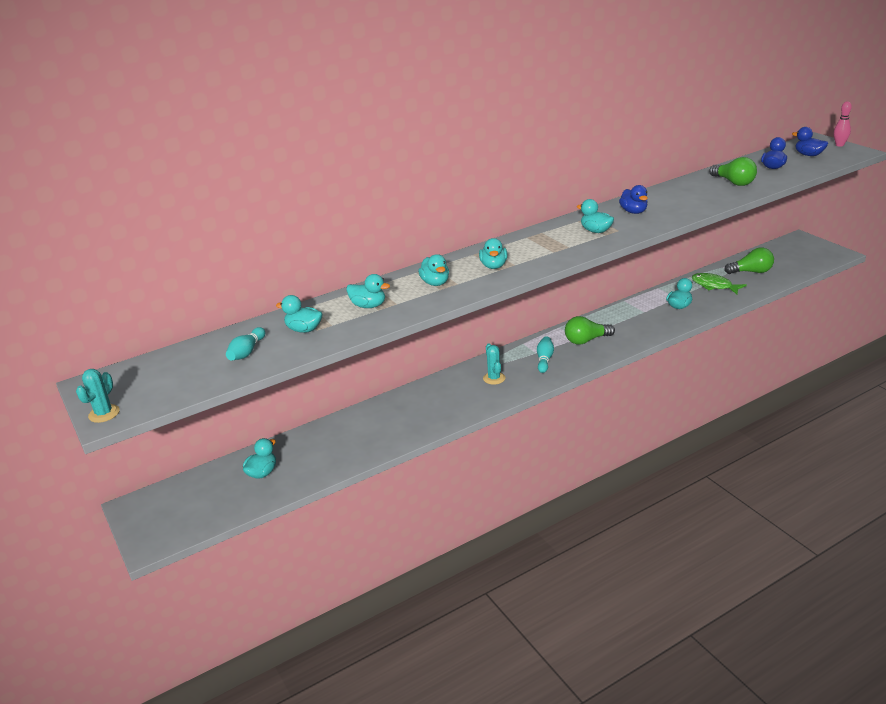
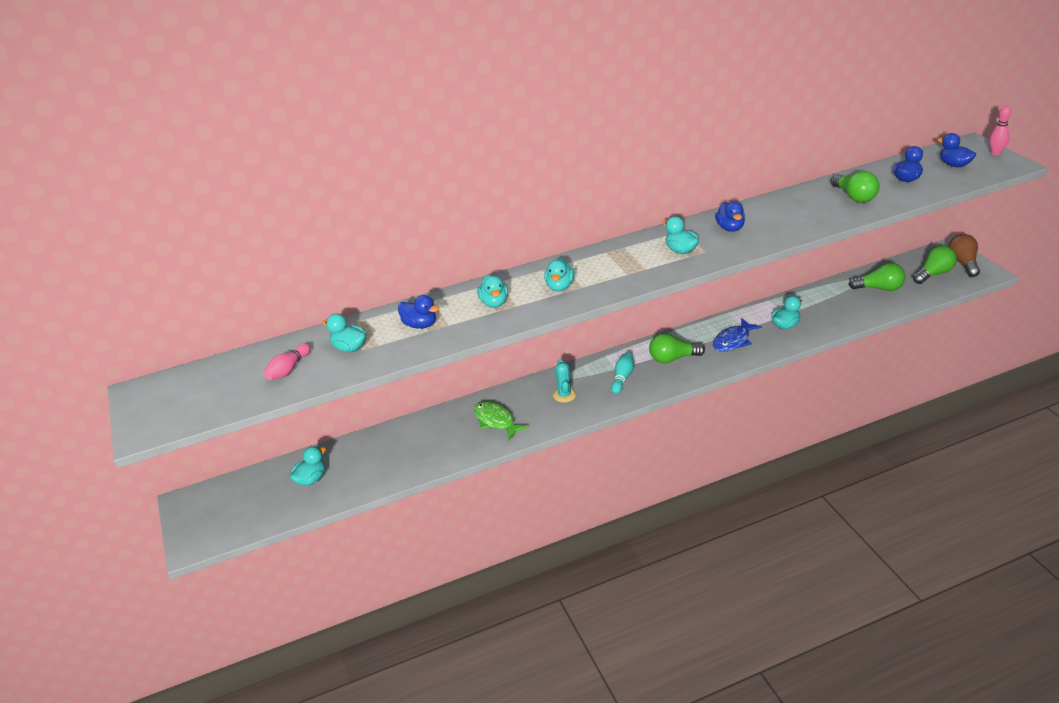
camera: 10 degrees right, 5 degrees up
turquoise cactus [76,369,120,423] -> none
turquoise bowling pin [226,327,265,360] -> pink bowling pin [264,343,311,380]
turquoise duck [346,274,390,308] -> blue duck [398,295,439,329]
green fish [692,273,747,294] -> green fish moved to [474,401,529,440]
none -> blue fish [713,318,762,352]
none -> green light bulb [913,246,957,284]
none -> brown light bulb [948,234,980,277]

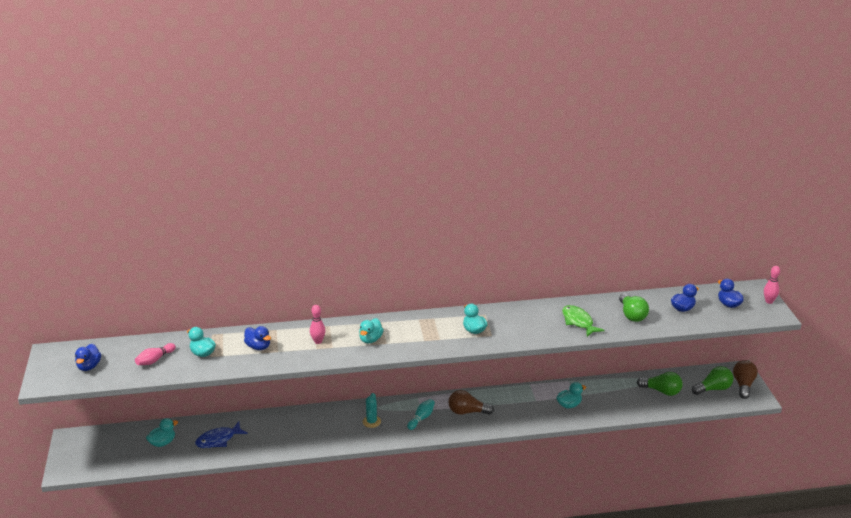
camera: 10 degrees right, 5 degrees down
green fish [474,401,529,440] -> green fish moved to [562,305,605,337]
turquoise duck [477,274,508,308] -> pink bowling pin [310,305,325,344]
green light bulb [649,333,705,364] -> brown light bulb [448,390,494,415]
blue fish [713,318,762,352] -> blue fish moved to [195,422,248,448]
blue duck [715,202,745,232] -> blue duck moved to [75,344,101,371]

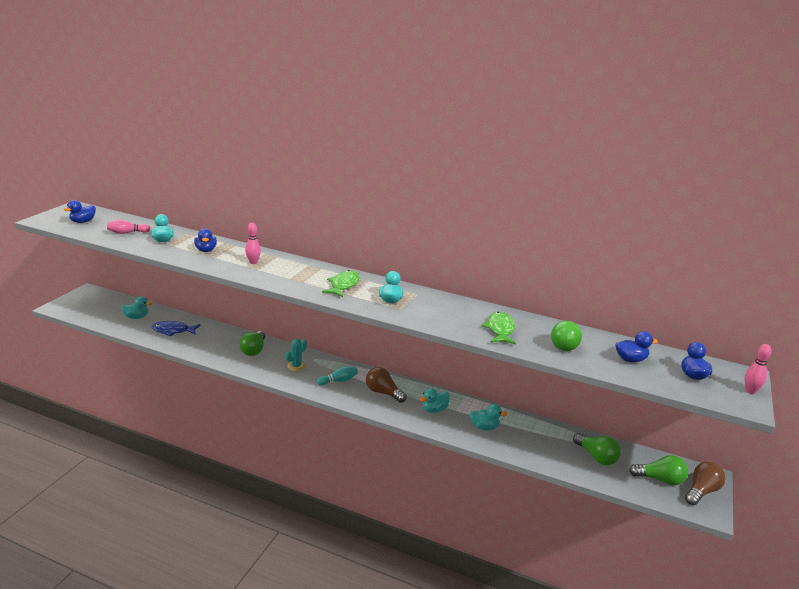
camera: 30 degrees right, 5 degrees down
turquoise duck [359,318,384,343] -> turquoise duck moved to [420,388,450,413]
none -> green light bulb [239,331,265,356]
none -> green fish [322,270,360,297]

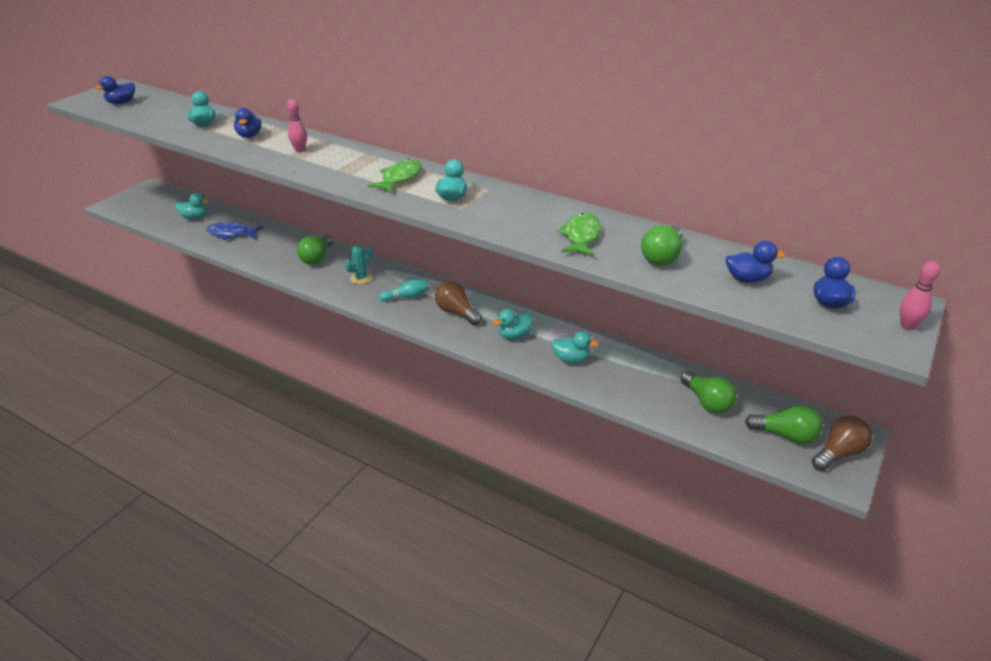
camera: 10 degrees right, 10 degrees up
pink bowling pin [107,220,150,234] -> none

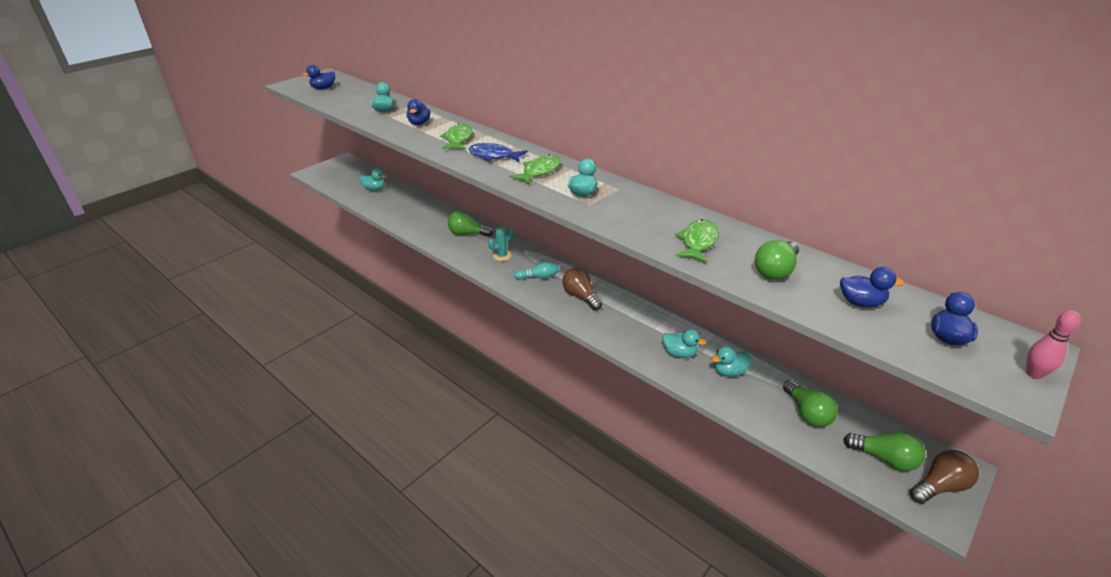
camera: 10 degrees right, 0 degrees up
blue fish [206,222,263,240] -> blue fish moved to [468,143,528,162]
pink bowling pin [287,99,307,152] -> green fish [440,123,472,150]
green light bulb [297,235,333,265] -> green light bulb turned 75 degrees clockwise [448,211,493,237]
turquoise duck [493,309,533,339] -> turquoise duck moved to [711,346,752,377]

